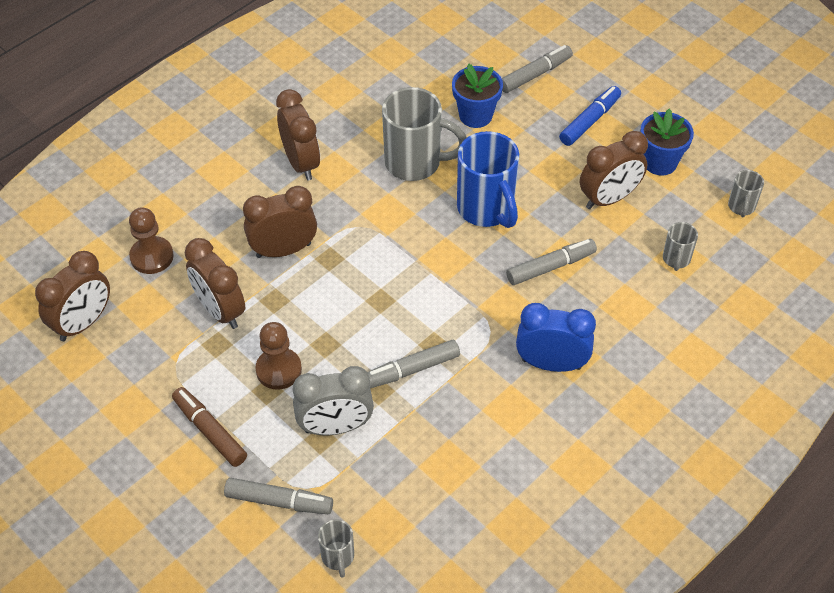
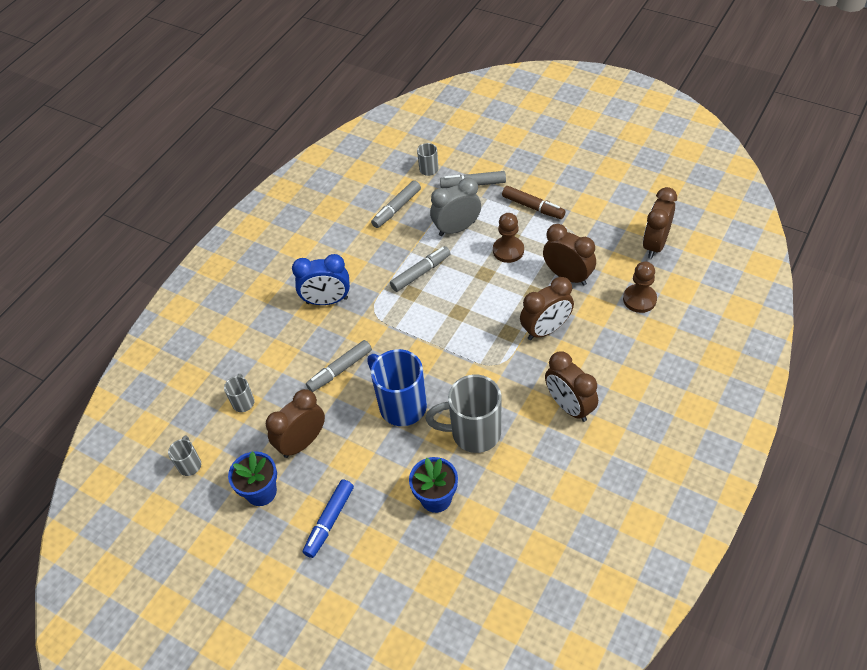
camera: 170 degrees right, 0 degrees up
grey marker [502,45,573,93] -> grey marker moved to [371,180,421,228]

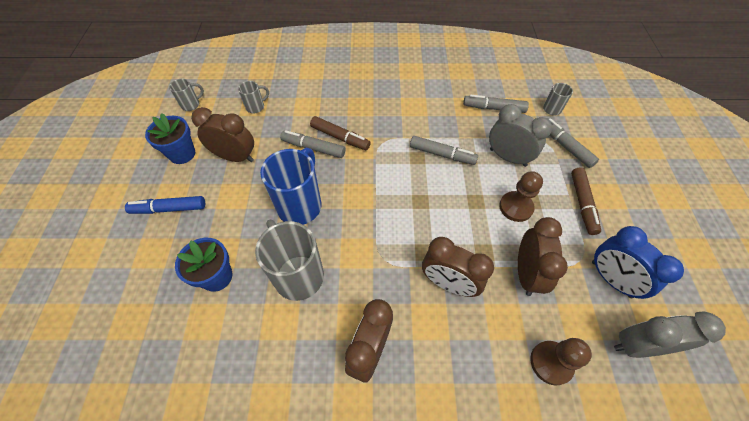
camera: 55 degrees right, 5 degrees up
blue clock [292,254,350,305] -> blue clock moved to [592,226,684,299]
brown clock [643,187,677,259] -> grey clock [614,311,726,358]
none -> brown marker [310,116,371,150]

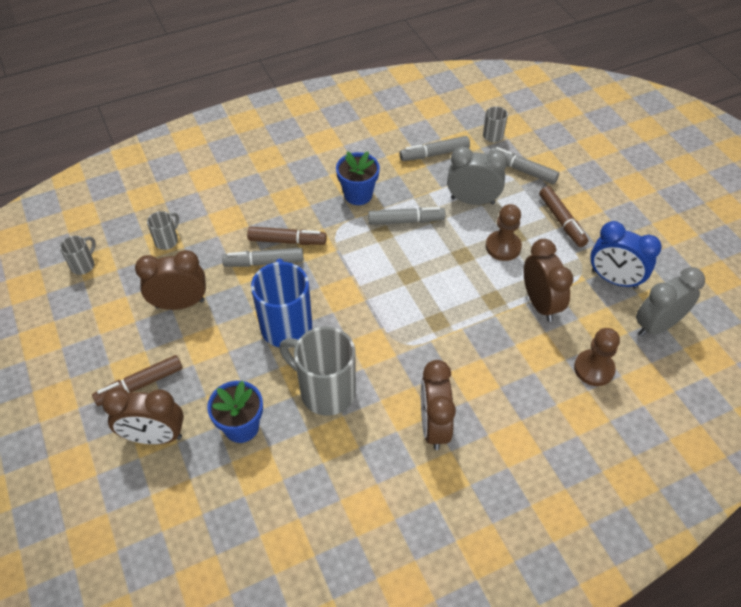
camera: 25 degrees left, 5 degrees down
blue marker [125,196,205,214] -> brown marker [92,355,183,406]
blue flower pot [145,113,195,164] -> blue flower pot moved to [336,151,380,205]
brown clock [422,237,494,297] -> brown clock moved to [102,388,184,445]

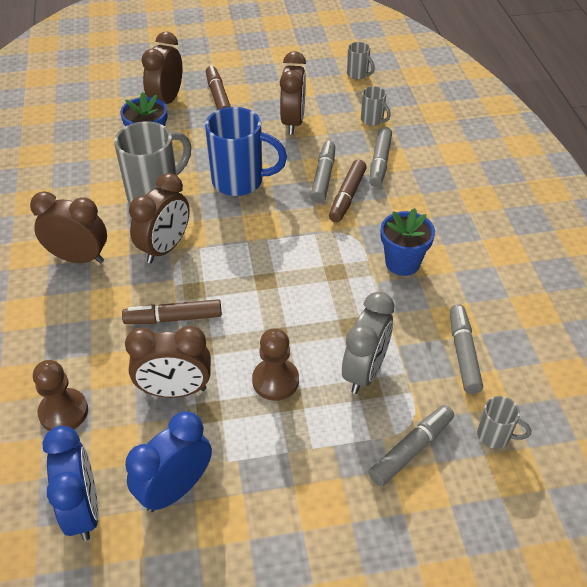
camera: 105 degrees right, 5 degrees down
grey marker [368,207,445,225] -> grey marker moved to [370,127,392,187]
brown marker [539,186,588,247] -> brown marker moved to [122,299,222,324]
grey clock [636,267,705,337] -> blue clock [42,426,99,541]
none -> brown clock [129,173,190,263]

